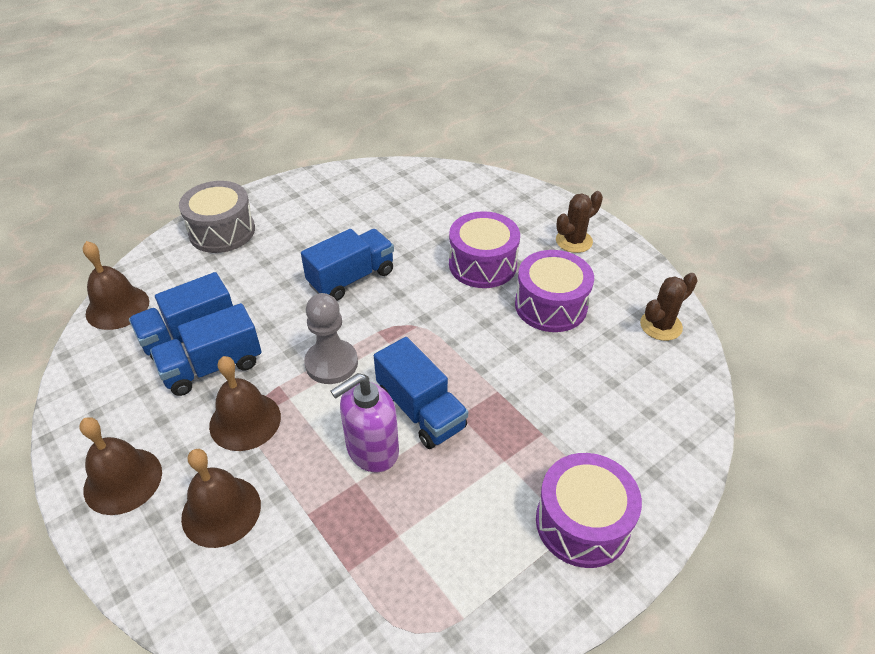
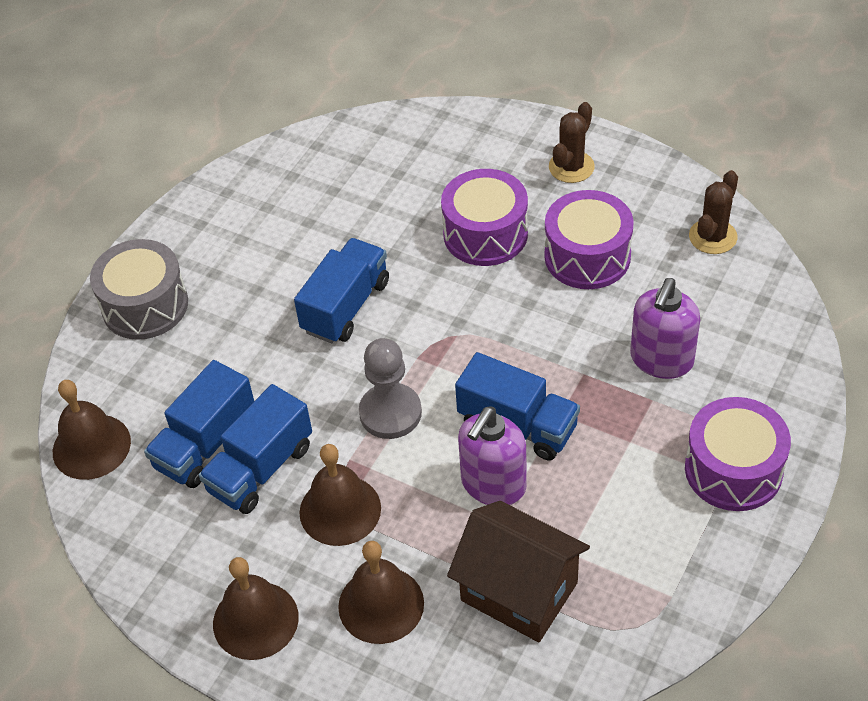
camera: 20 degrees left, 5 degrees up
none -> brown house [447,501,590,642]
none -> purple soap dispenser [630,278,700,379]

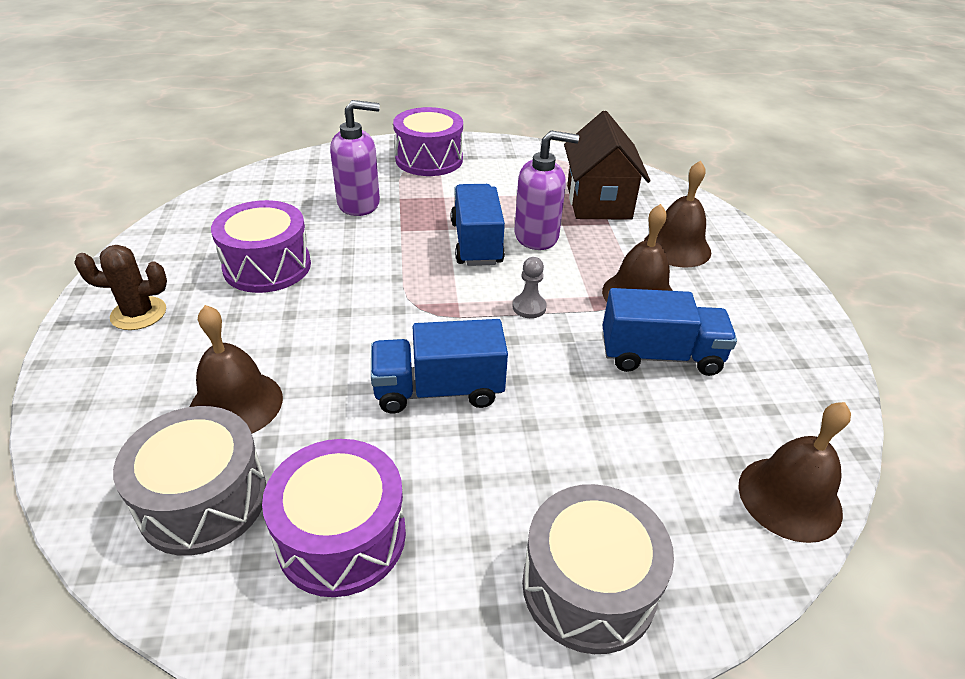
camera: 130 degrees left, 10 degrees down
blue truck [144,360,254,488] -> none
brown bell [213,557,299,660] -> brown bell moved to [190,305,283,434]
grey pawn [359,338,422,439] -> grey pawn [512,257,547,318], size x0.56
purple drum [441,169,528,266] -> purple drum moved to [262,439,406,597]
brown cactus [689,170,738,254] -> none
none -> grey drum [113,406,267,556]

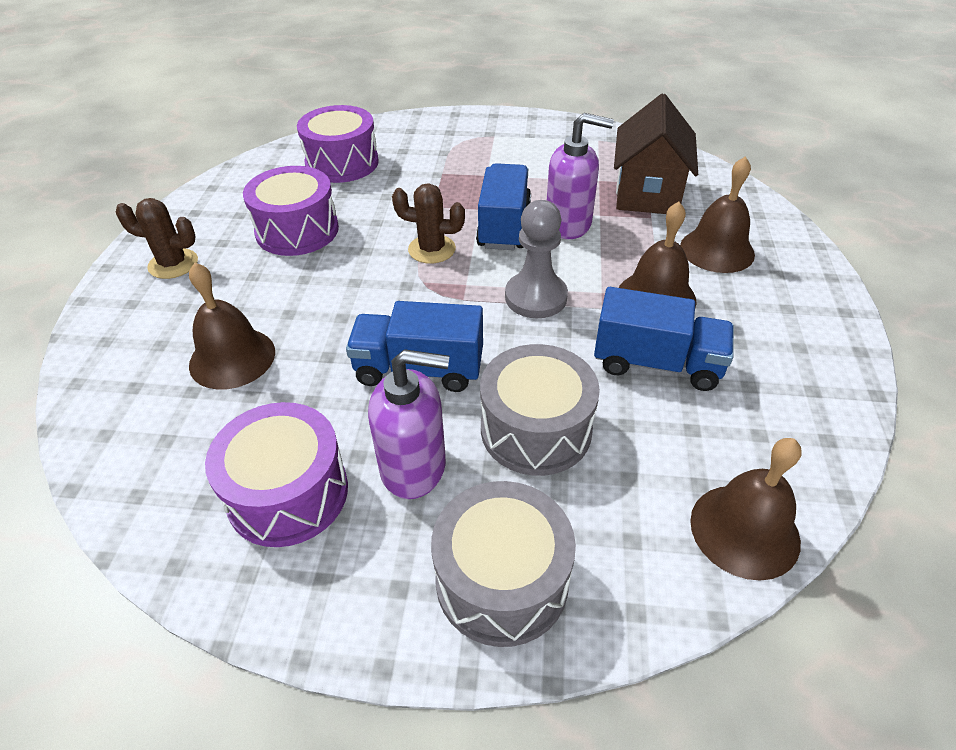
camera: 15 degrees right, 5 degrees up
grey drum [113,406,267,556] -> grey drum moved to [480,344,600,476]
purple soap dispenser [330,100,380,216] -> purple soap dispenser moved to [368,349,449,499]
purple drum [393,107,463,176] -> purple drum moved to [297,105,379,183]
grey pawn [512,257,547,318] -> grey pawn [505,200,568,318], size x1.79
none -> brown cactus [392,183,465,264]

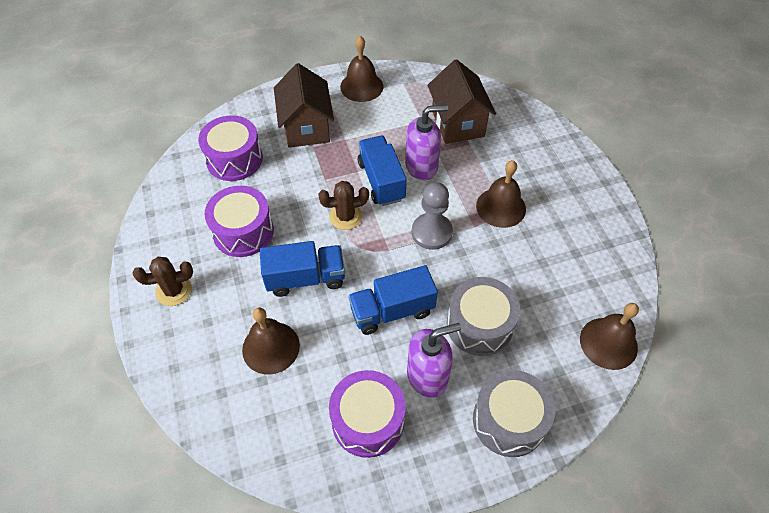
camera: 25 degrees left, 10 degrees up
blue truck [594,287,734,391] -> blue truck moved to [260,241,345,297]
brown bell [680,156,755,273] -> brown bell moved to [340,36,383,102]
none -> brown house [274,63,334,148]

